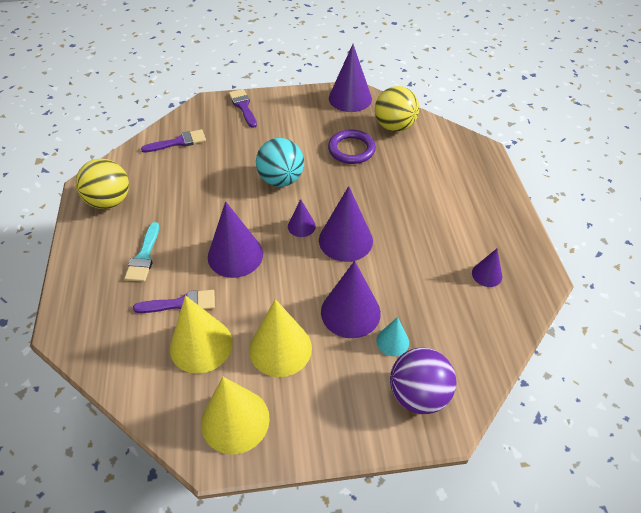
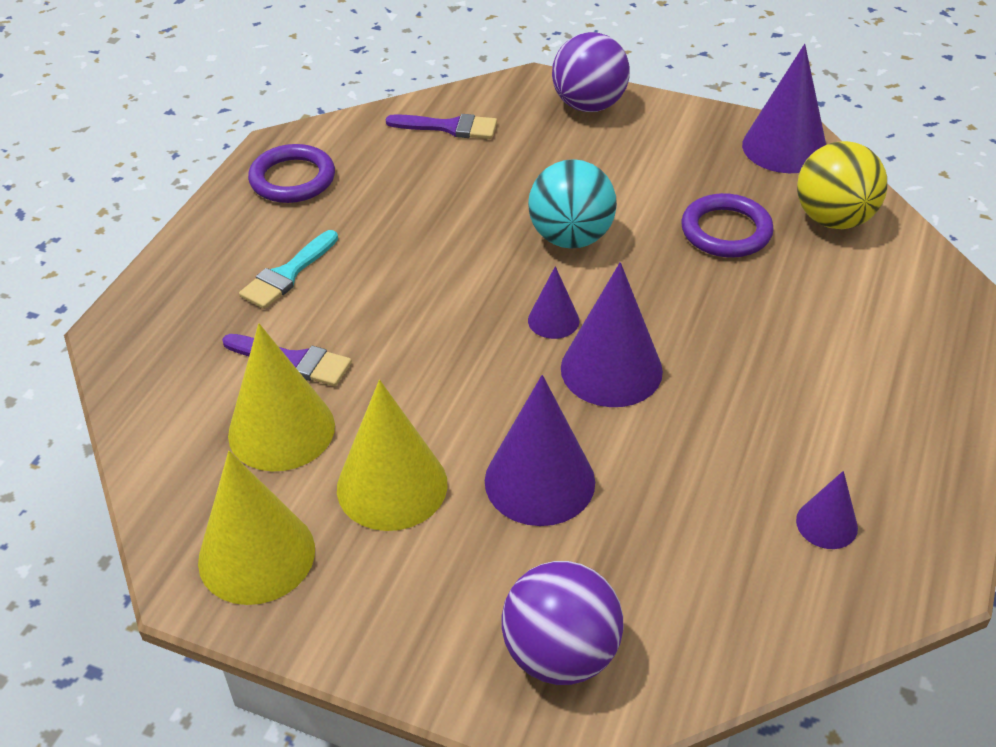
camera: 30 degrees right, 5 degrees down
yellow ball [75,159,129,209] -> purple ring [248,144,335,203]
purple cone [208,201,263,278] -> none
purple brush [229,89,257,128] -> purple ball [552,32,630,112]
turquoise cone [376,317,409,356] -> none

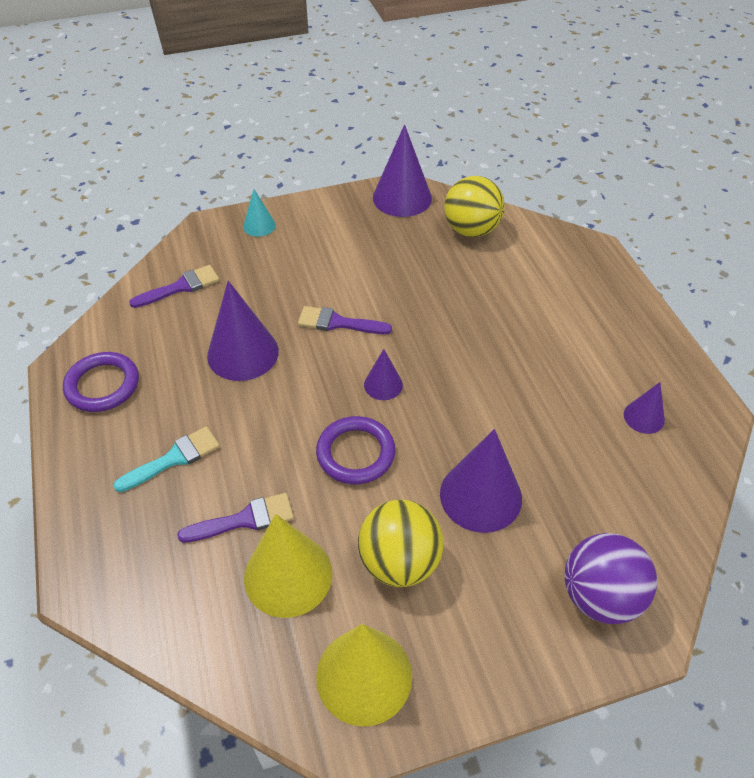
camera: 40 degrees left, 5 degrees up
turquoise brush [239,230,338,309] -> turquoise brush turned 120 degrees counterclockwise [113,426,220,492]
yellow cone [337,380,448,531] -> yellow ball [358,500,443,587]
turquoise ball [528,159,617,248] -> purple brush [298,306,392,334]
purple ball [552,32,630,112] -> turquoise cone [243,189,276,237]
purple cone [561,262,663,407] -> purple cone moved to [207,281,279,381]
purple ring [681,193,774,258] -> purple ring moved to [316,416,395,485]

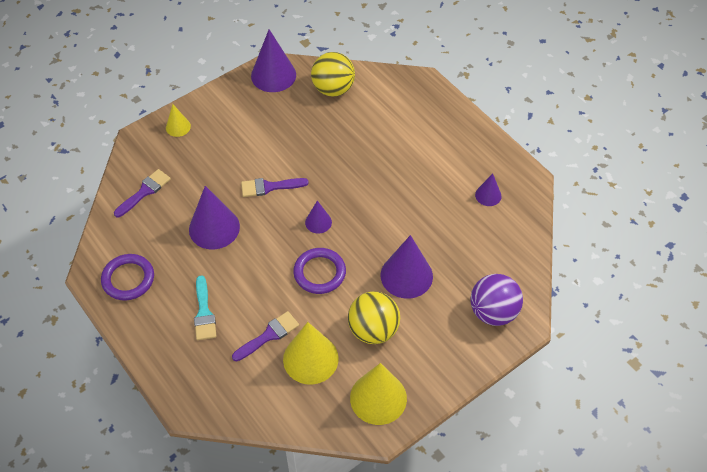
camera: 20 degrees left, 5 degrees up
turquoise brush [113,426,220,492] -> turquoise brush turned 135 degrees clockwise [194,275,216,340]
turquoise cone [243,189,276,237] -> yellow cone [166,104,191,137]

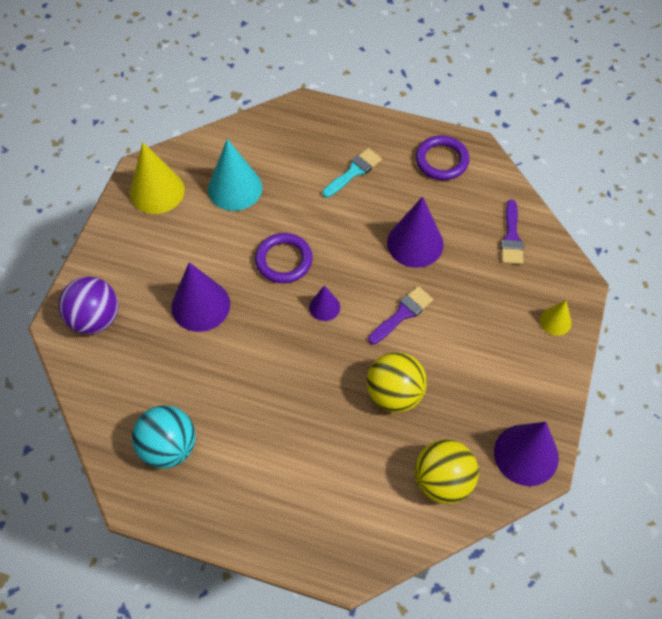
camera: 145 degrees right, 5 degrees up
turquoise brush [194,275,216,340] -> turquoise brush turned 90 degrees clockwise [322,148,382,198]
purple brush [232,311,299,361] -> none
yellow cone [283,322,339,385] -> turquoise cone [208,139,262,211]
yellow ball [348,291,400,344] -> yellow ball moved to [367,352,427,413]
purple cone [475,174,502,206] -> turquoise ball [132,405,196,468]

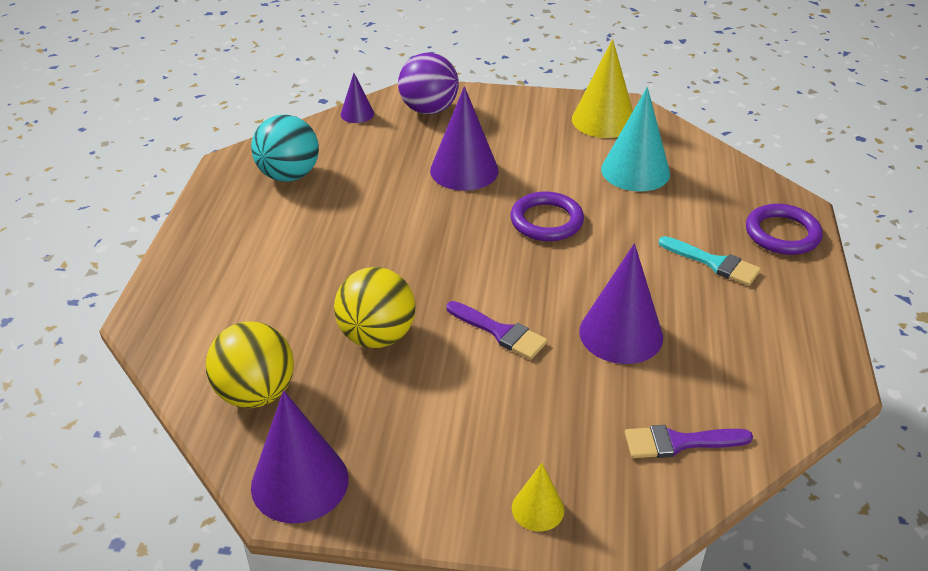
camera: 80 degrees right, 20 degrees down
purple cone [309,285,340,321] -> purple cone moved to [341,73,374,123]
purple ring [416,136,469,180] -> purple ring moved to [746,204,823,255]

